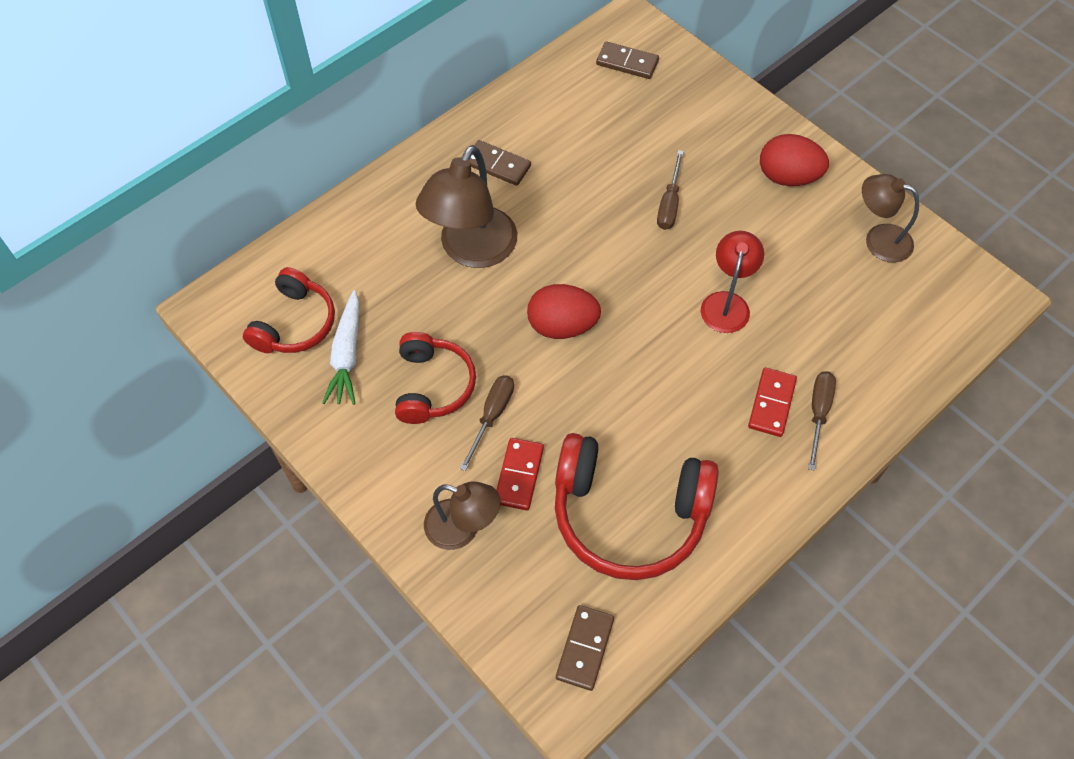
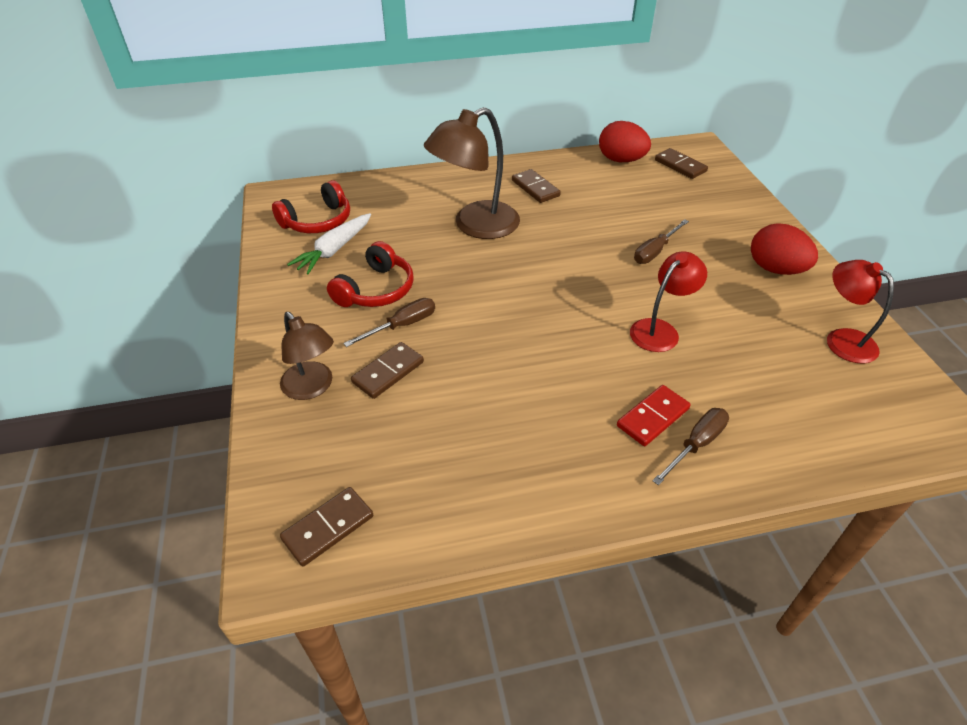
camera: 30 degrees right, 15 degrees down
red domino [496,438,544,511] -> brown domino [351,342,424,399]
red egg [527,284,601,339] -> red egg moved to [599,121,651,162]
red headphones [555,433,719,580] -> none
brown lamp [862,174,919,263] -> red lamp [827,260,894,363]

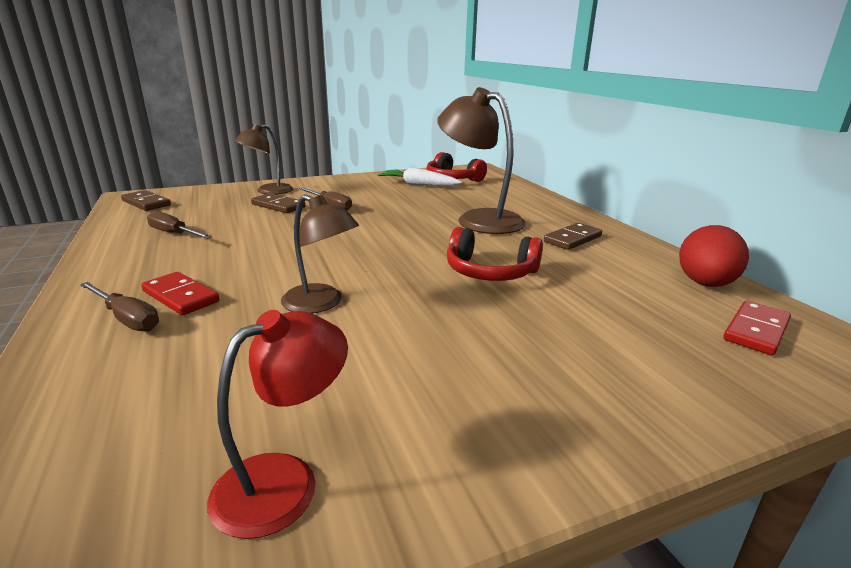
camera: 80 degrees right, 20 degrees down
red headphones [327,241,414,307] -> red headphones moved to [447,227,543,281]
red lamp [630,251,707,352] -> brown lamp [281,194,359,313]
brown screwdriver [634,219,689,264] -> brown screwdriver moved to [147,211,212,239]
brown domino [655,148,708,179] -> red domino [723,301,791,355]
red egg [751,223,818,275] -> none

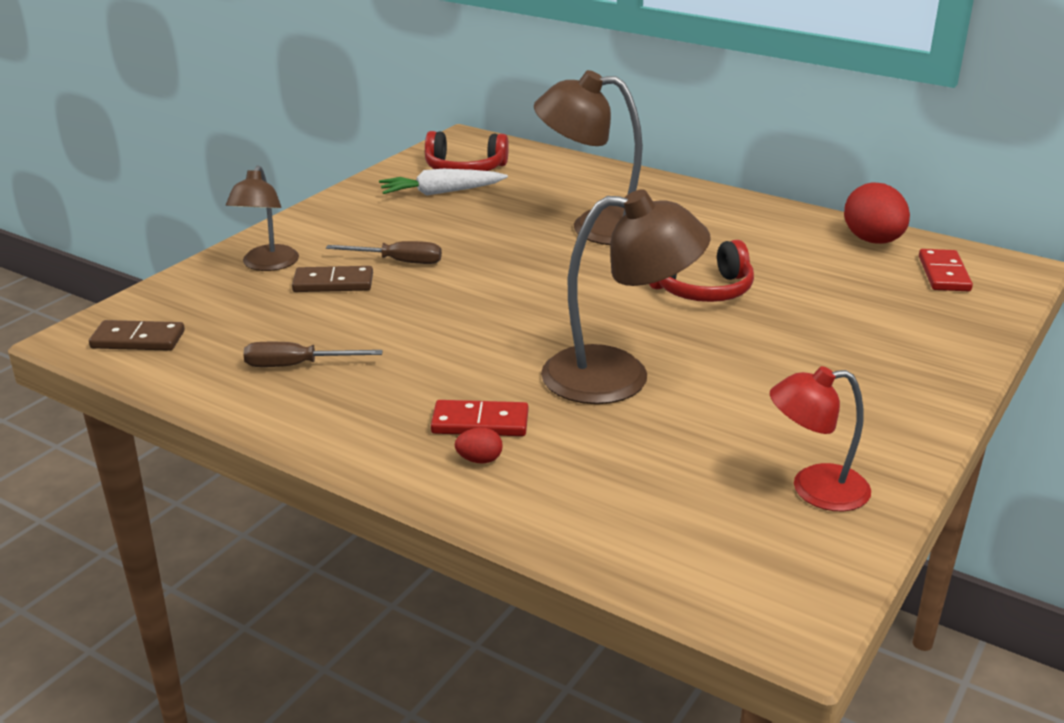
camera: 35 degrees left, 5 degrees up
brown screwdriver [80,282,159,332] -> red egg [455,428,503,463]
red lamp [207,310,348,539] -> red lamp turned 105 degrees counterclockwise [770,366,871,512]
brown lamp [281,194,359,313] -> brown lamp [541,189,711,404], size x1.61
brown domino [544,223,602,250] -> none

